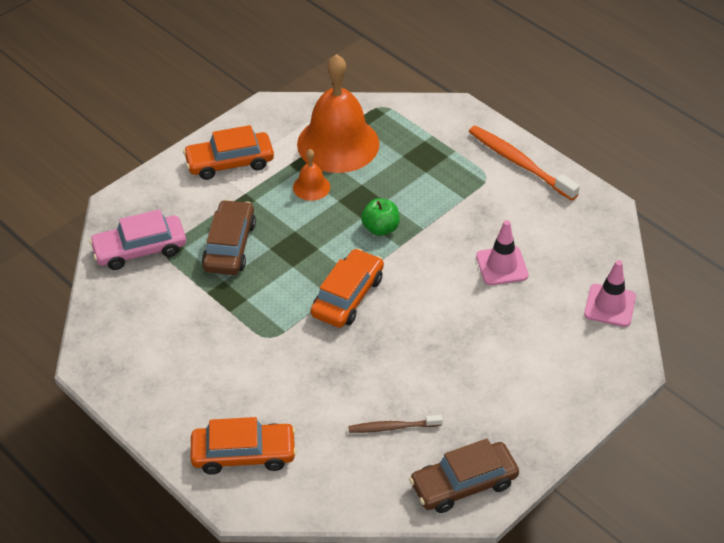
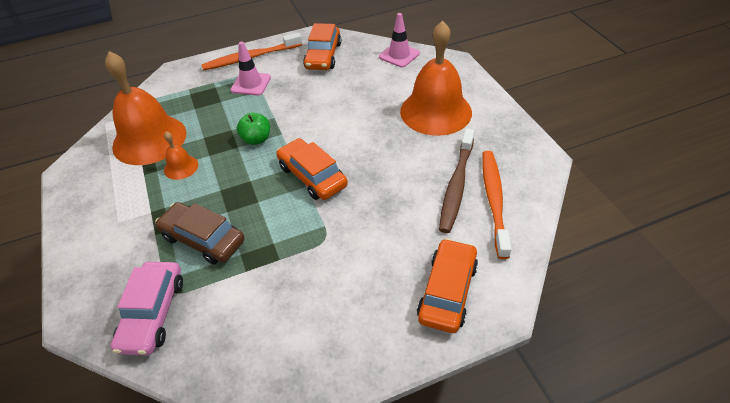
camera: 65 degrees left, 0 degrees up
orange car [183,125,274,180] -> orange car moved to [303,23,341,70]
brown toothbrush [348,415,443,433] -> brown toothbrush [439,128,475,233], size x1.71
brown car [409,439,519,513] -> none
pink traffic cone [476,220,529,285] -> pink traffic cone moved to [230,42,271,96]
none -> orange bell [400,21,472,136]
none -> orange toothbrush [482,151,512,259]

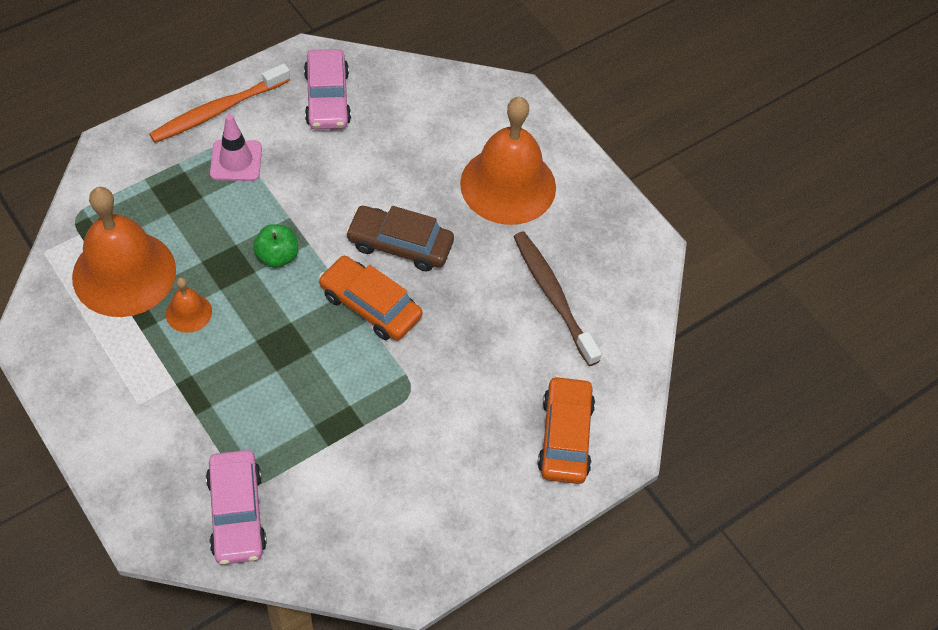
camera: 20 degrees left, 10 degrees up
brown car [155,202,245,264] -> brown car moved to [346,206,454,271]
orange car [303,23,341,70] -> pink car [304,49,351,129]
pink traffic cone [379,13,420,68] -> none
brown toothbrush [439,128,475,233] -> brown toothbrush turned 150 degrees clockwise [513,231,602,366]
orange toothbrush [482,151,512,259] -> none

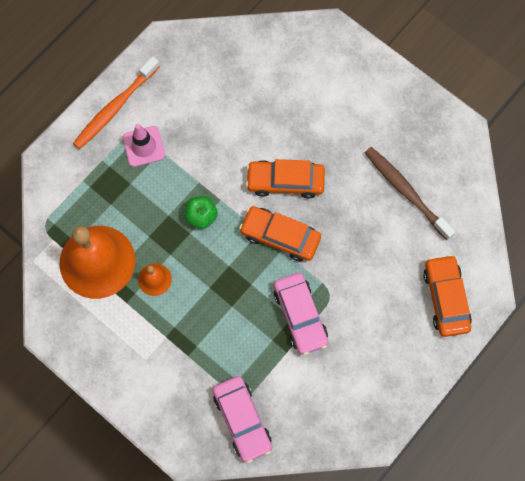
camera: 10 degrees left, 15 degrees up
pink car [304,49,351,129] -> pink car moved to [274,273,328,355]
brown car [346,206,454,271] -> orange car [246,159,325,199]
orange bell [460,97,556,225] -> none

